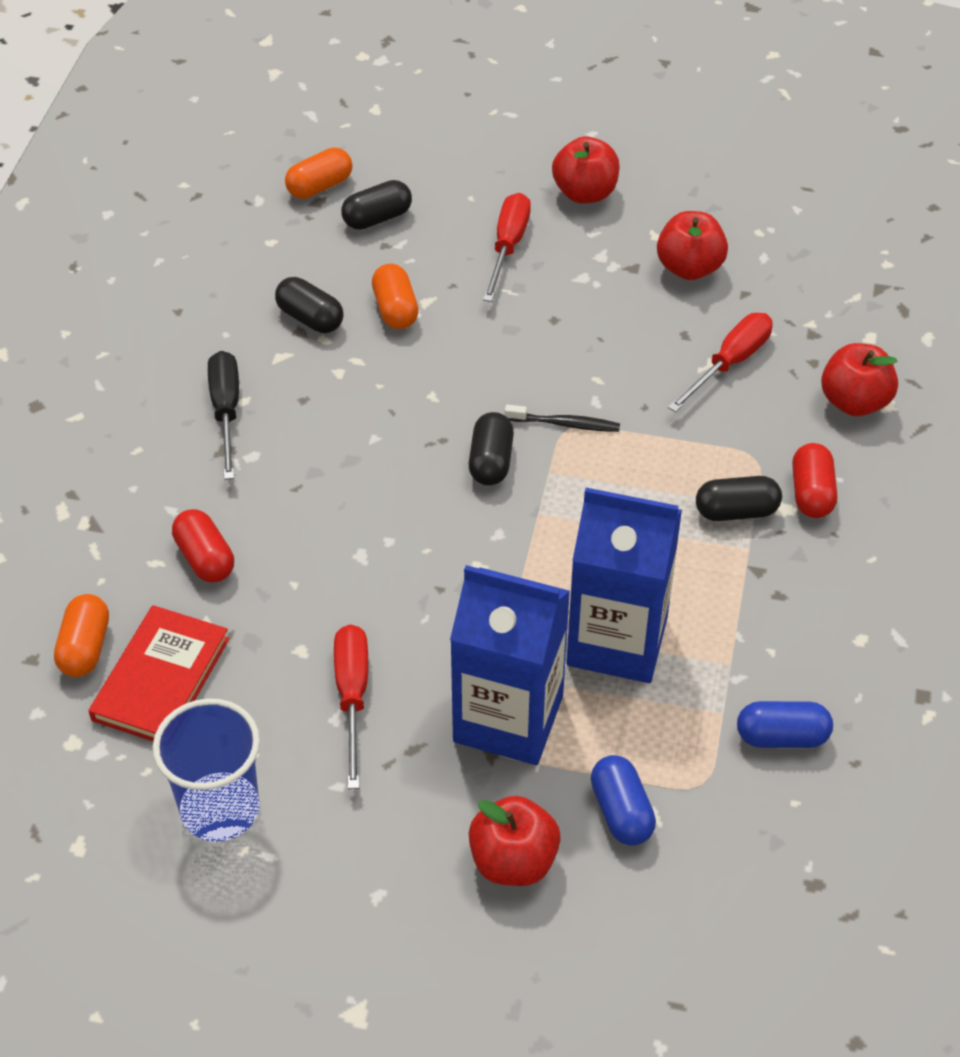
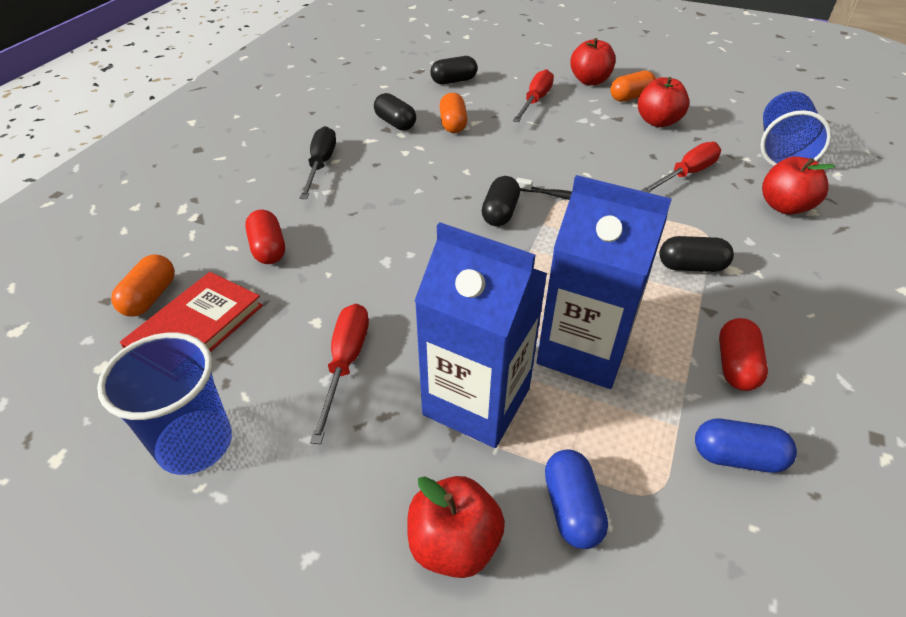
camera: 10 degrees right, 5 degrees down
orange capsule [285,147,353,199] -> orange capsule moved to [610,71,656,102]
red capsule [792,443,837,518] -> red capsule moved to [719,318,768,391]
none -> blue cup [761,91,832,166]

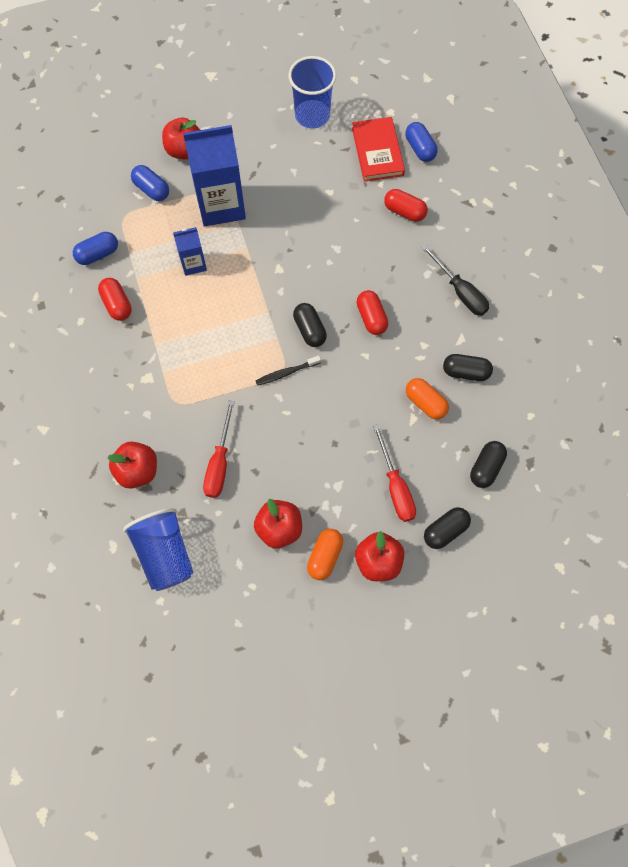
camera: 140 degrees right, 25 degrees up
orange capsule [111,254,175,316] -> blue capsule [405,122,438,162]
red screwdriver [310,304,369,444] -> none
blue carton [537,175,672,389] -> blue carton [173,227,207,276], size x0.51
black capsule [659,236,734,272] -> black capsule moved to [424,507,471,549]
none -> red capsule [357,290,388,335]

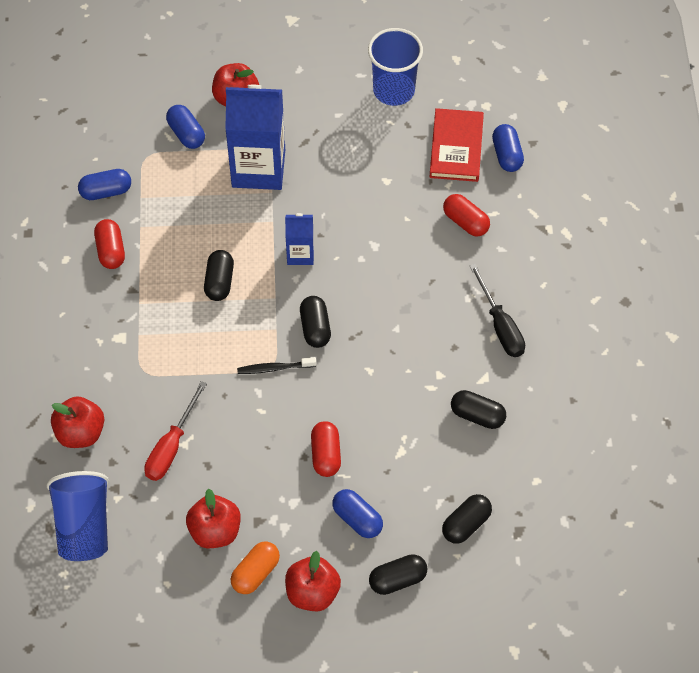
camera: 15 degrees right, 10 degrees down
blue carton [173,227,207,276] -> blue carton moved to [285,213,314,265]
red capsule [357,290,388,335] -> red capsule moved to [311,421,341,477]
red screwdriver [373,424,416,522] -> blue capsule [332,489,383,538]
orange capsule [406,378,449,419] -> none
none -> black capsule [204,250,234,301]

